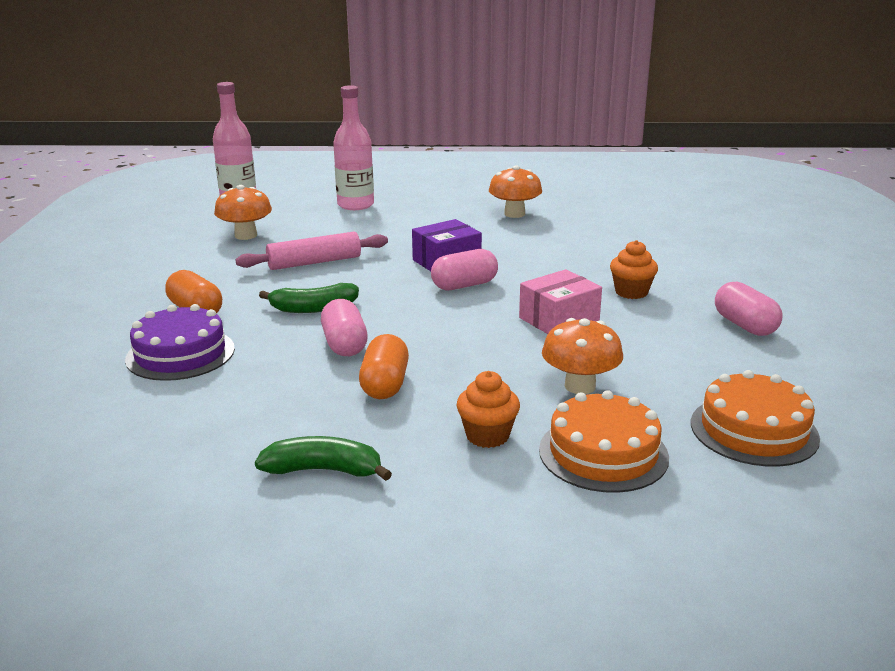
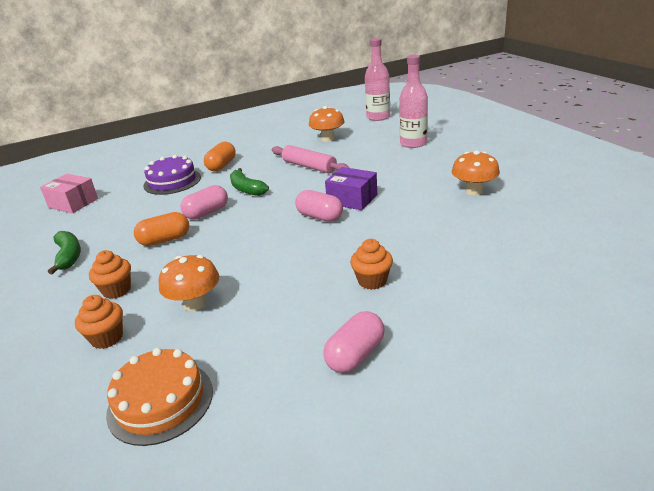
camera: 65 degrees right, 5 degrees up
pink box [519,269,602,334] -> pink box moved to [40,174,98,213]
orange cake [539,390,669,493] -> orange cupcake [75,295,123,349]

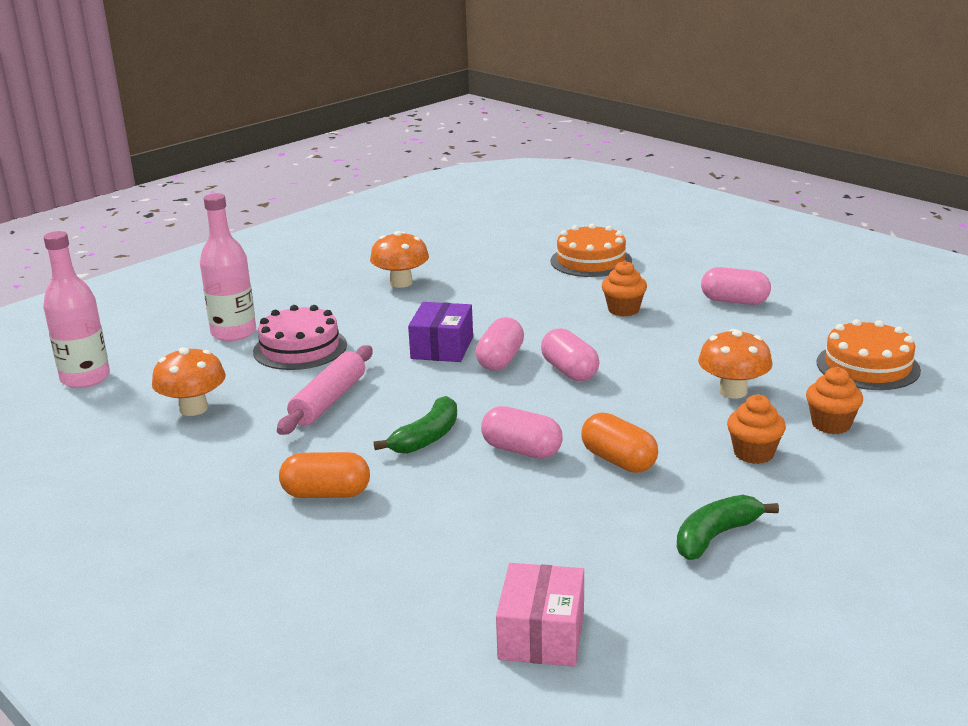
camera: 110 degrees left, 5 degrees down
purple cake [143,155,201,195] -> none
none -> pink cake [253,305,347,370]
none -> pink capsule [541,328,599,381]
none -> orange cake [550,223,632,277]

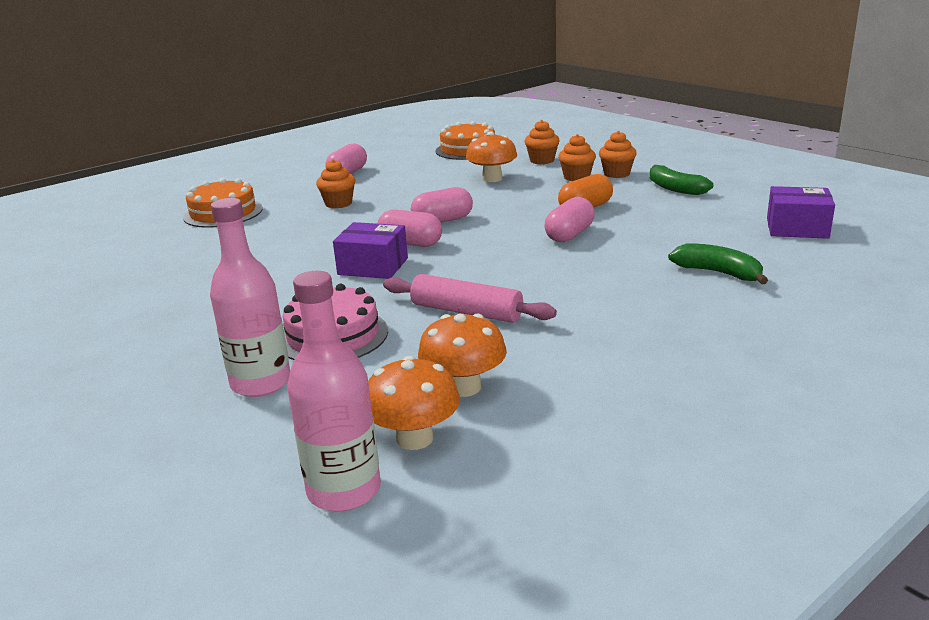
camera: 85 degrees left, 0 degrees up
orange capsule [279,452,370,498] -> none
orange mushroom [370,231,429,288] -> orange mushroom moved to [368,356,460,450]
green banana [374,396,457,454] -> green banana moved to [668,243,768,284]
pink box [496,563,584,667] -> purple box [767,186,835,239]
none -> orange cupcake [599,131,637,178]

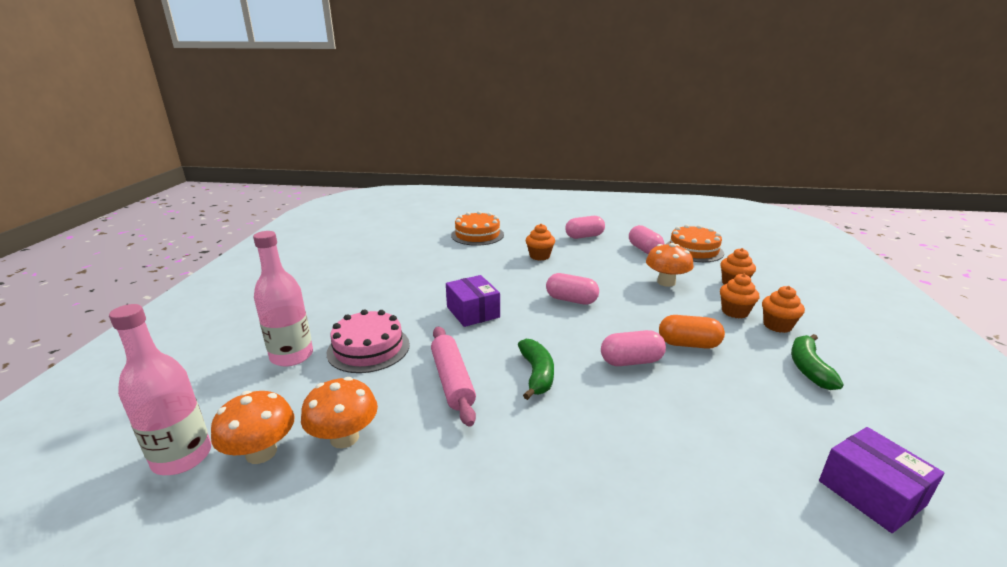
camera: 45 degrees right, 0 degrees up
pink capsule [377,210,442,247] -> pink capsule moved to [629,225,664,254]
green banana [668,243,768,284] -> green banana moved to [518,339,554,400]

